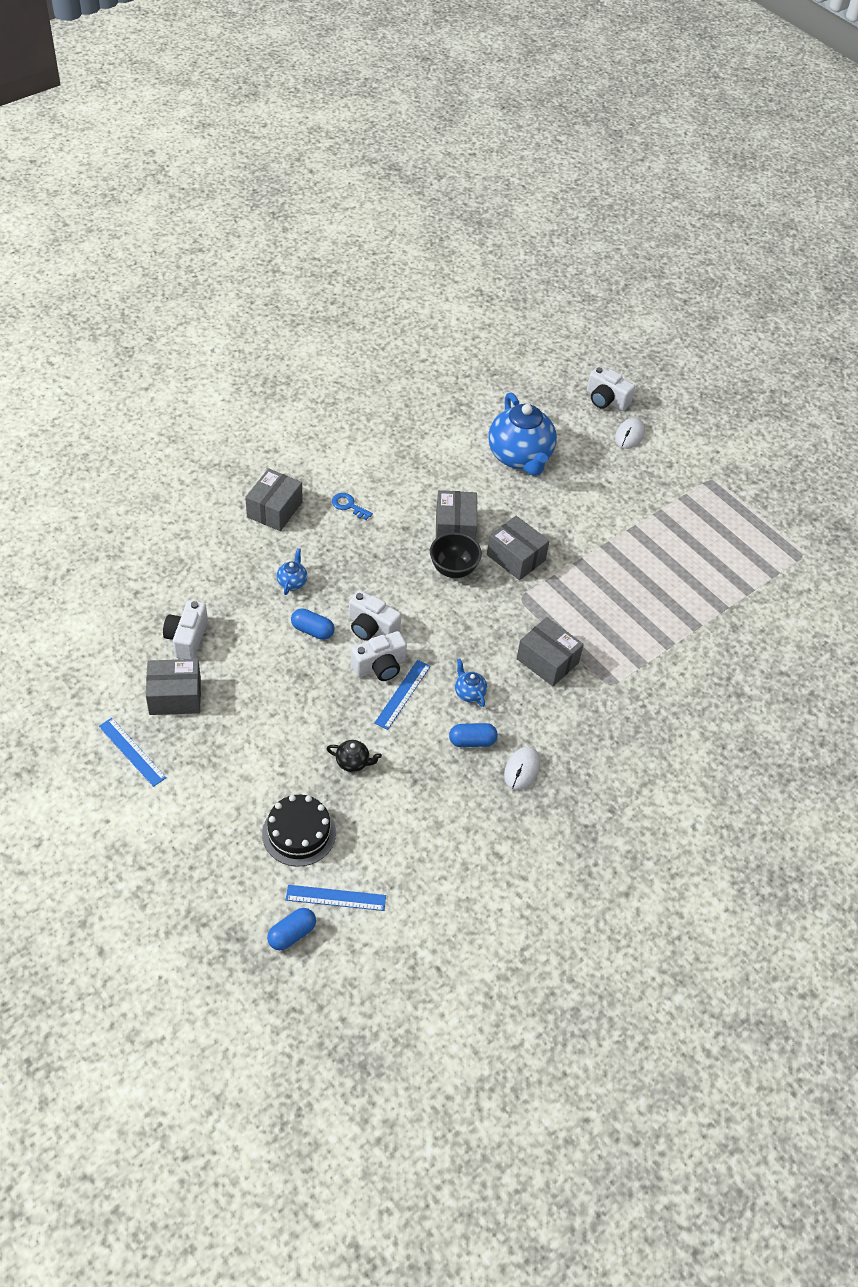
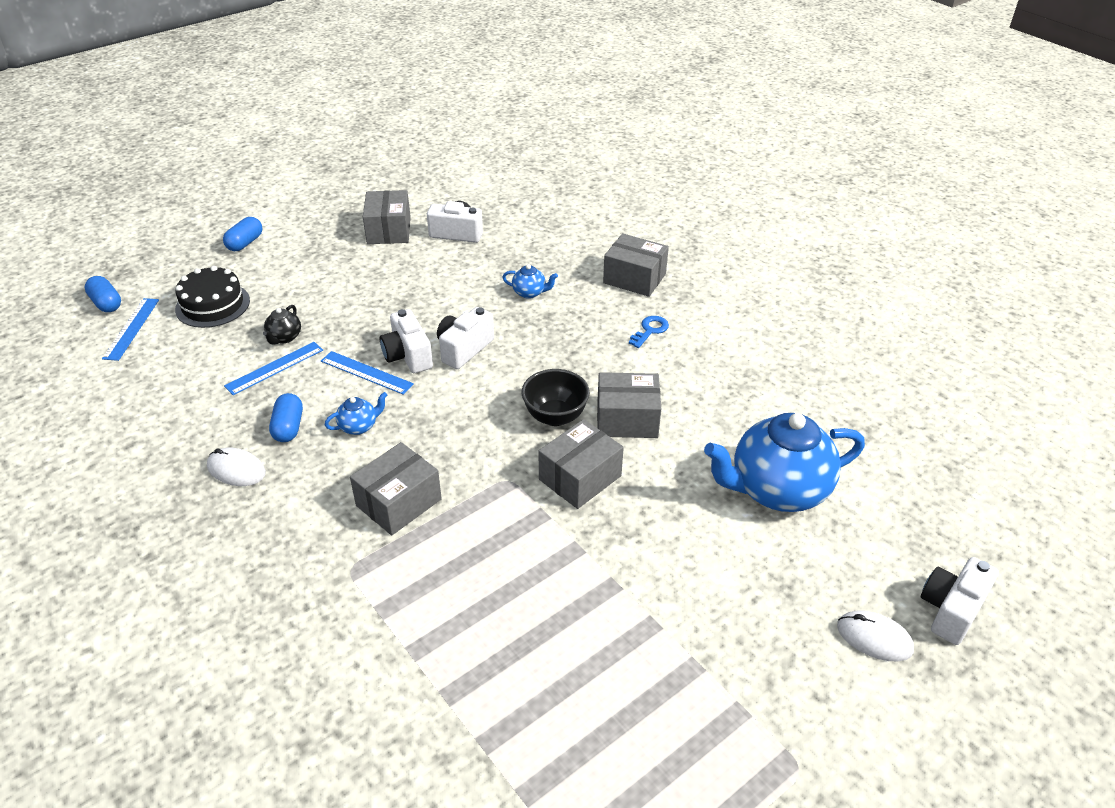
camera: 95 degrees right, 10 degrees down
blue ruler [99,718,167,787] -> blue ruler moved to [224,342,323,395]
blue capsule [291,609,334,640] -> blue capsule moved to [223,217,263,251]

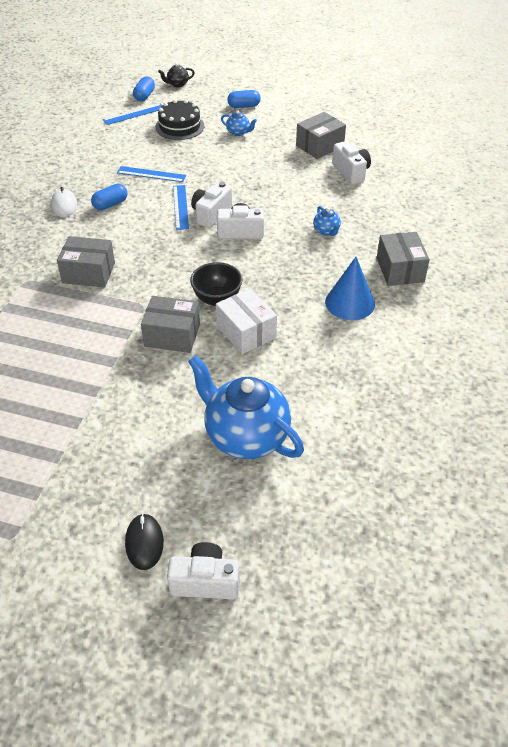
camera: 55 degrees right, 5 degrees up
black teapot [263,305,301,345] -> black teapot moved to [158,63,195,87]
blue teapot [325,392,387,435] -> blue teapot moved to [221,110,257,136]
grey box [597,372,661,438] -> white box [216,288,277,354]
blue key [629,316,669,348] -> blue cone [325,257,375,320]
white mouse [837,610,914,661] -> black mouse [125,513,164,570]

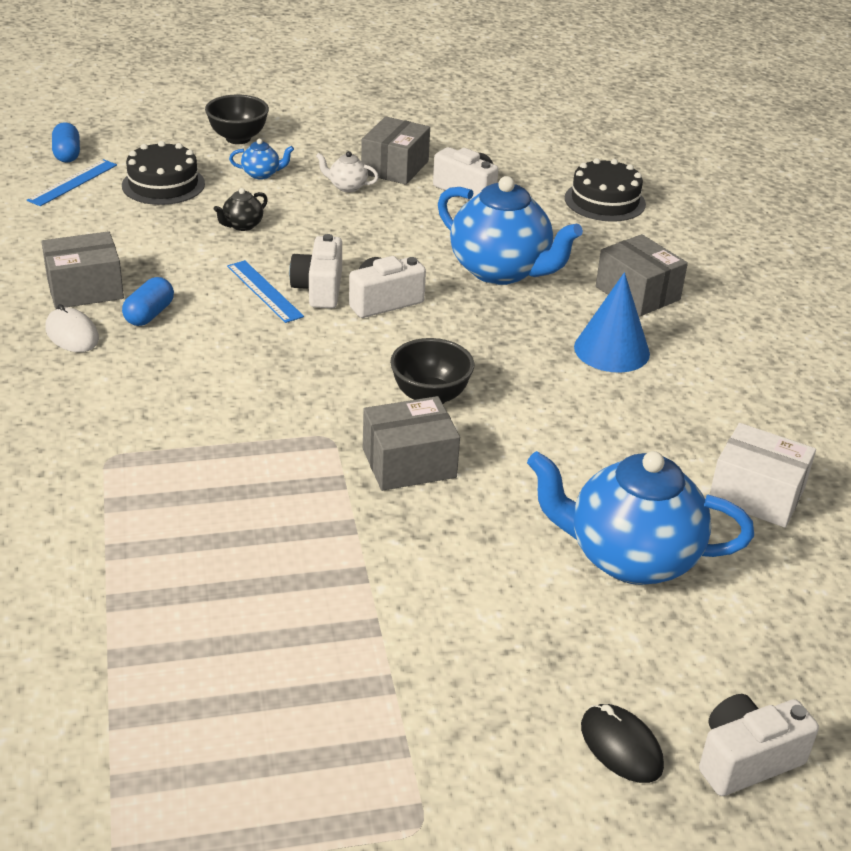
camera: 30 degrees left, 10 degrees down
grey box [57,236,115,288] -> grey box moved to [41,231,124,309]
blue ruler [117,166,187,182] -> none
black teapot [158,63,195,87] -> black teapot moved to [214,188,268,231]
white box [216,288,277,354] -> white box moved to [709,423,816,528]
blue capsule [227,90,261,108] -> black bowl [205,95,269,144]
blue teapot [313,206,341,236] -> blue teapot [438,176,583,285], size x2.41
none -> white teapot [316,151,379,192]
none -> black cake [565,158,646,222]

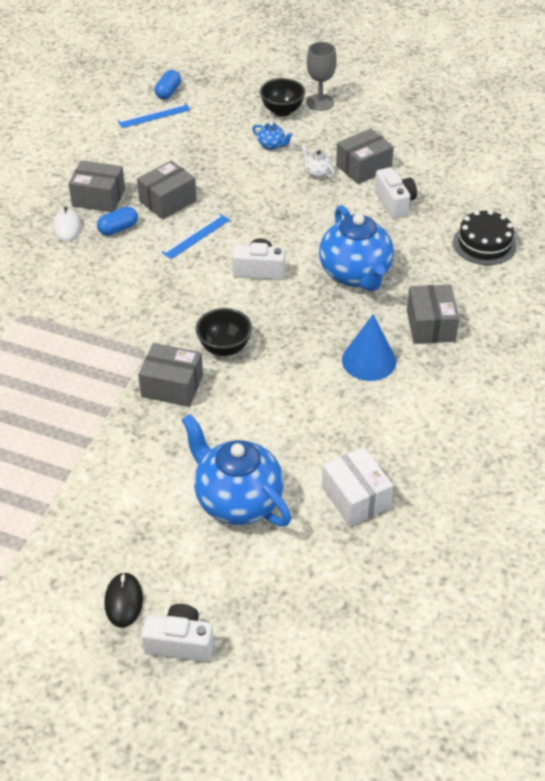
camera: 35 degrees right, 10 degrees up
black cake [122,141,205,205] -> none
black teapot [214,188,268,231] -> none
blue ruler [227,260,304,323] -> blue ruler turned 45 degrees clockwise [161,214,230,259]
white camera [289,234,342,308] -> none
none -> grey box [137,160,197,219]
none -> grey goblet [306,42,337,111]

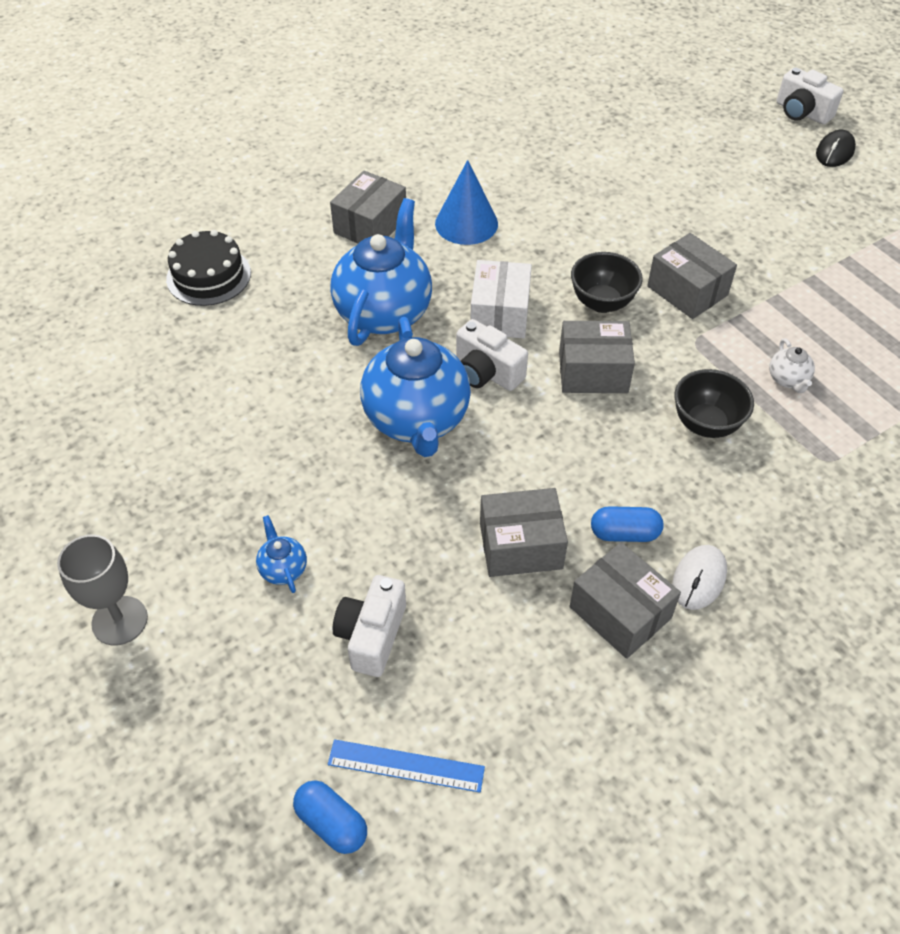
camera: 145 degrees left, 5 degrees up
blue capsule [155,70,181,99] -> blue capsule turned 75 degrees clockwise [293,781,367,854]
blue ruler [161,214,230,259] -> none
blue teapot [182,414,291,526] -> blue teapot moved to [360,317,471,457]
black bowl [260,78,305,117] -> black bowl moved to [674,369,754,438]
white teapot [301,144,335,179] -> white teapot moved to [769,338,815,393]
white box [322,447,394,526] -> white box moved to [470,260,532,339]
grey box [336,128,394,184] -> grey box moved to [559,321,635,393]
white camera [374,167,417,219] -> white camera moved to [333,575,406,677]

